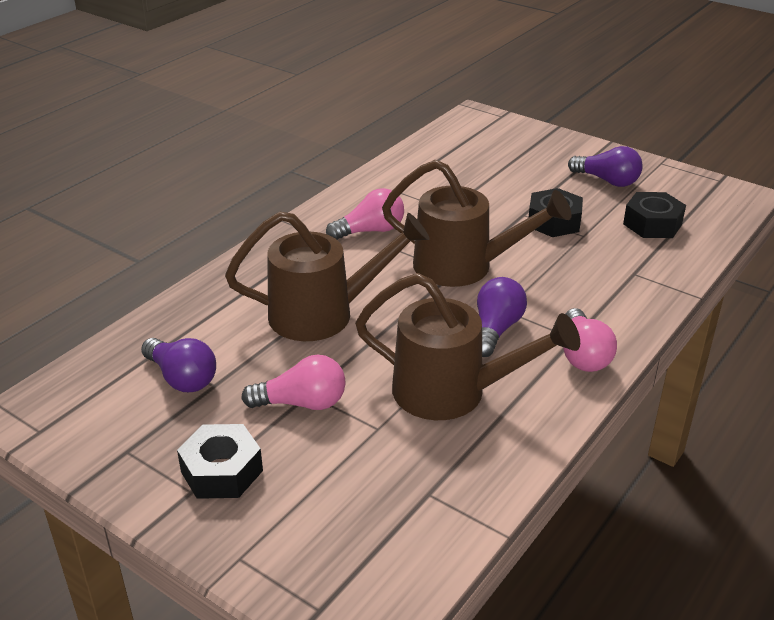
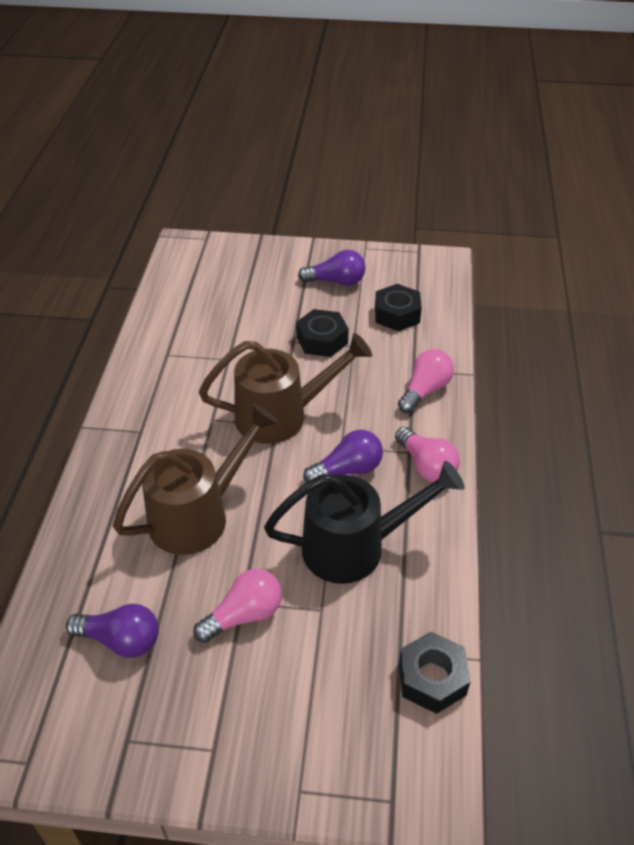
camera: 30 degrees left, 10 degrees up
black nut [177,424,263,499] -> black nut moved to [399,632,470,714]
pink light bulb [326,188,404,240] -> pink light bulb moved to [398,349,454,413]
brown watering can [355,273,580,420] -> black watering can [264,461,465,584]
purple light bulb [477,277,527,357] -> purple light bulb turned 75 degrees clockwise [303,430,383,482]

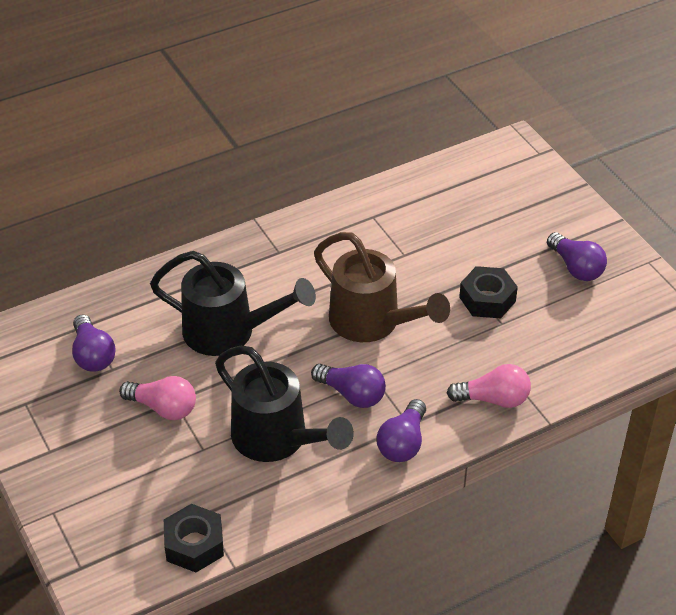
camera: 55 degrees right, 0 degrees up
brown watering can [113,404,279,555] -> black watering can [150,251,316,356]
black nut [375,284,422,331] -> none
pink light bulb [395,427,460,482] -> purple light bulb [377,399,426,462]

